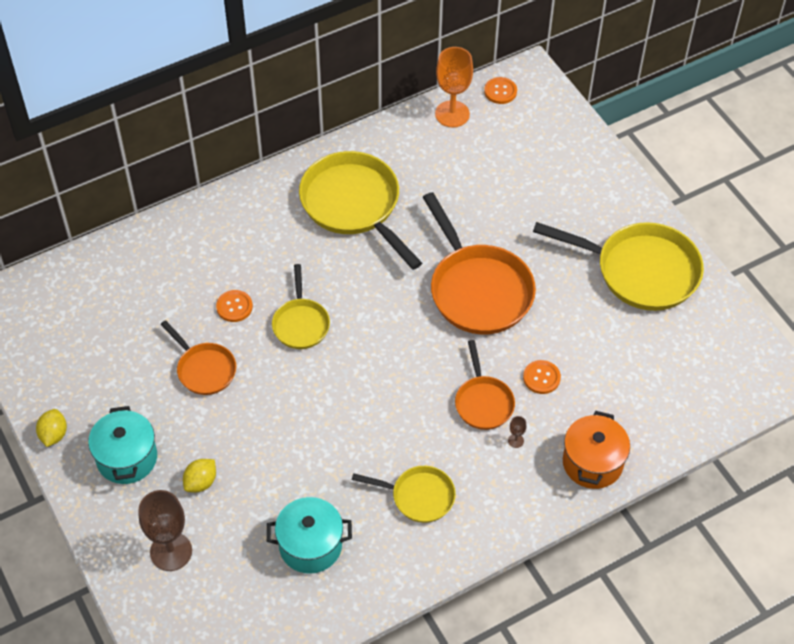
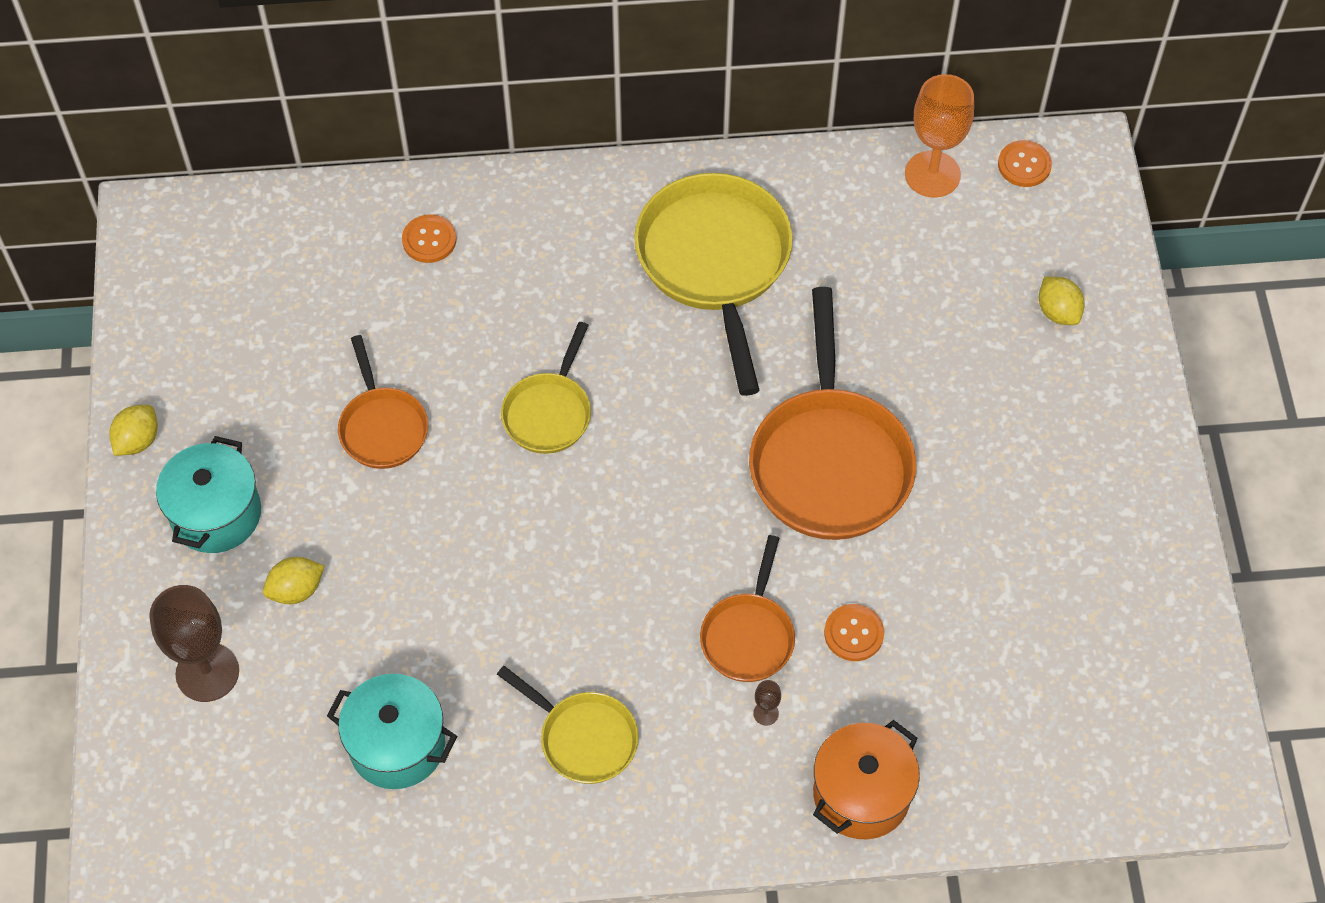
camera: 25 degrees right, 5 degrees up
orange button [216,290,253,322] -> orange button moved to [402,214,456,263]
yellow pan [533,222,704,311] -> none
none -> yellow lemon [1039,277,1085,325]

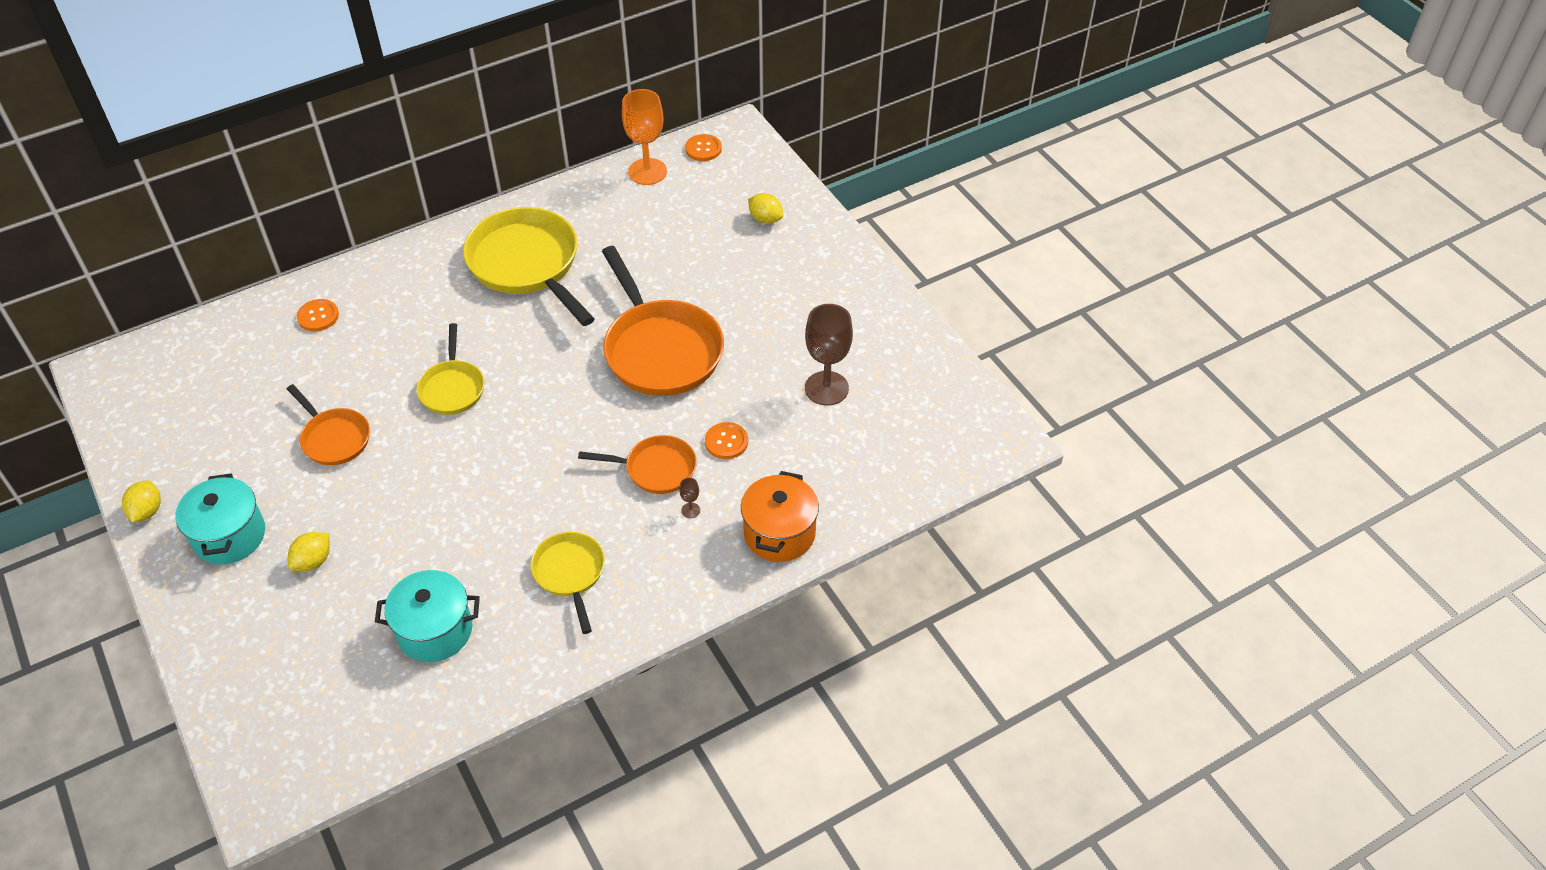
camera: 25 degrees left, 10 degrees down
brown goblet [149,585,239,702] -> brown goblet moved to [805,304,853,406]
yellow pan [497,666,639,784] -> yellow pan turned 120 degrees counterclockwise [530,532,605,634]
orange pan [700,535,795,682] -> orange pan turned 75 degrees counterclockwise [578,435,697,494]

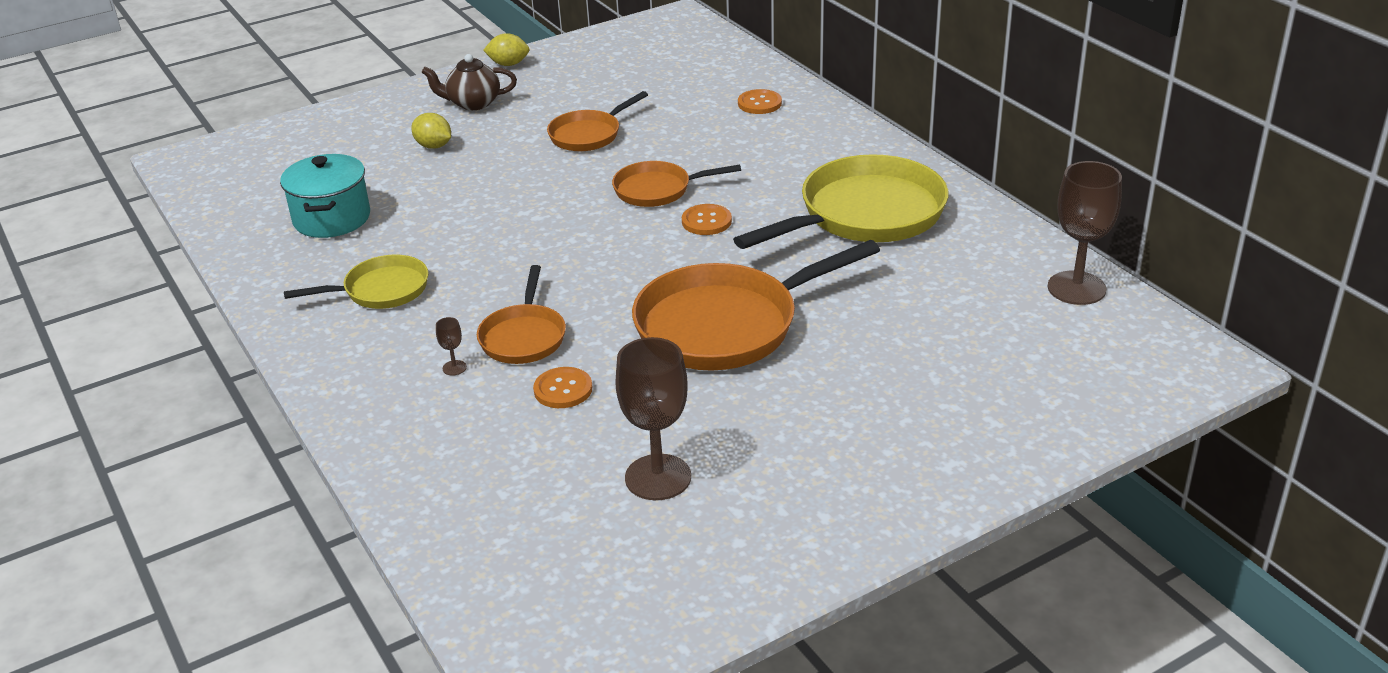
camera: 90 degrees right, 15 degrees down
turquoise pot [175,473,265,565] -> brown teapot [422,54,517,110]
yellow pan [417,323,484,415] -> orange pan [612,161,741,207]
orange goblet [622,89,667,185] -> brown goblet [1048,161,1122,305]
orange button [685,134,722,161] -> orange button moved to [682,204,732,235]
orange pot [741,471,819,562] -> none
yellow lemon [748,193,783,224] -> none

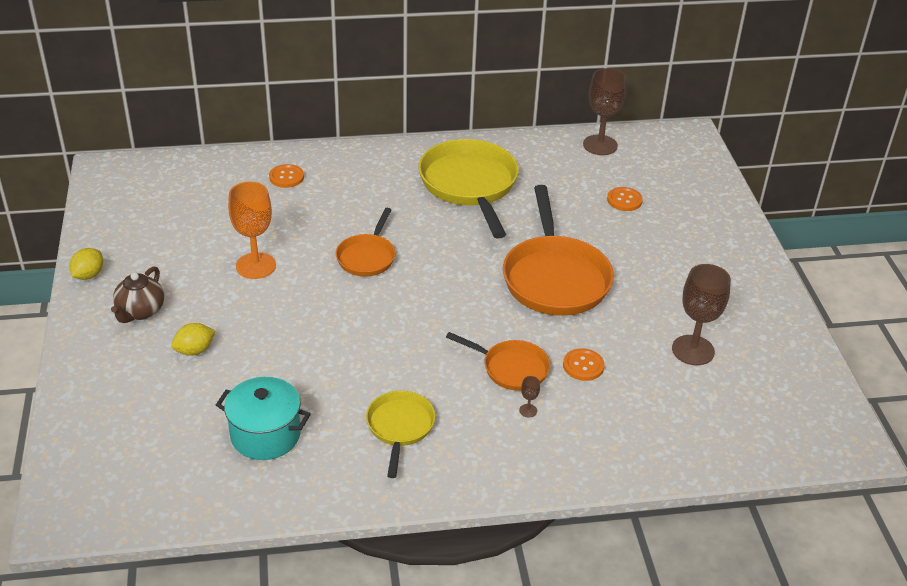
camera: 70 degrees left, 5 degrees up
orange pan [547,91,648,151] -> orange goblet [228,182,276,279]
orange button [682,204,732,235] -> orange button moved to [607,187,643,211]

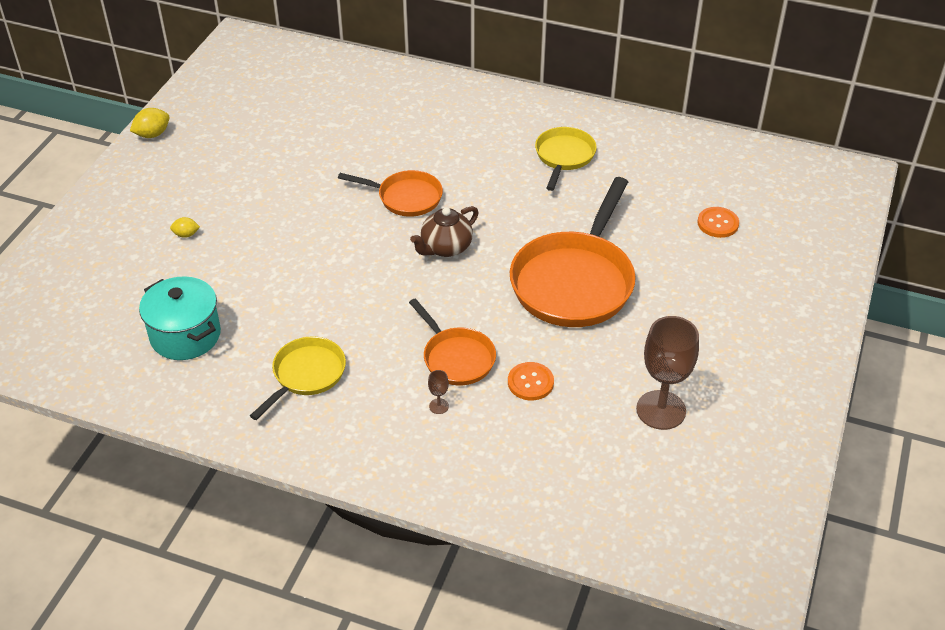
camera: 30 degrees right, 5 degrees up
brown teapot [111,266,164,323] -> brown teapot moved to [410,206,479,257]
yellow lemon [171,323,215,356] -> yellow lemon [170,217,200,238], size x0.64
orange goblet [228,182,276,279] -> none
orange button [269,164,304,188] -> none
orange pan [336,208,396,276] -> orange pan turned 120 degrees counterclockwise [338,170,443,217]
yellow pan [419,139,519,239] -> yellow pan [535,127,597,191], size x0.55
brown goblet [583,68,626,155] -> none

